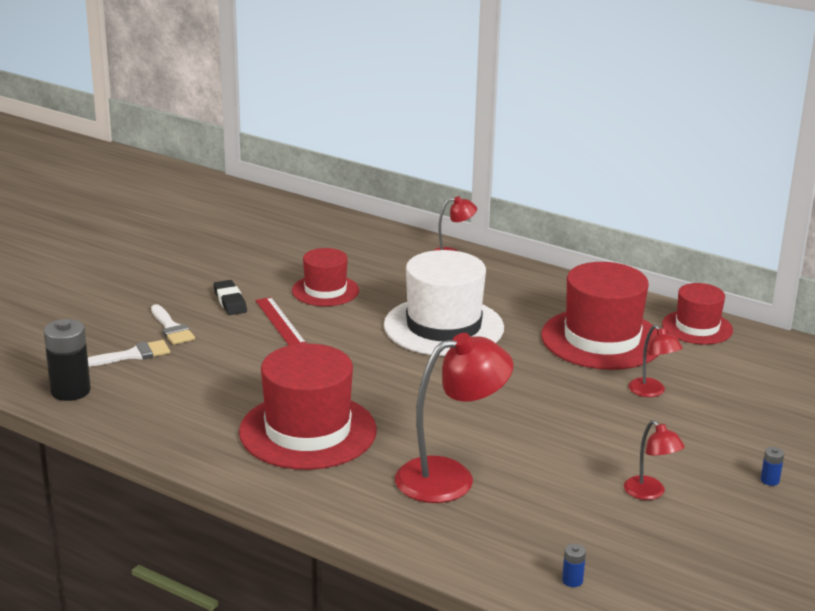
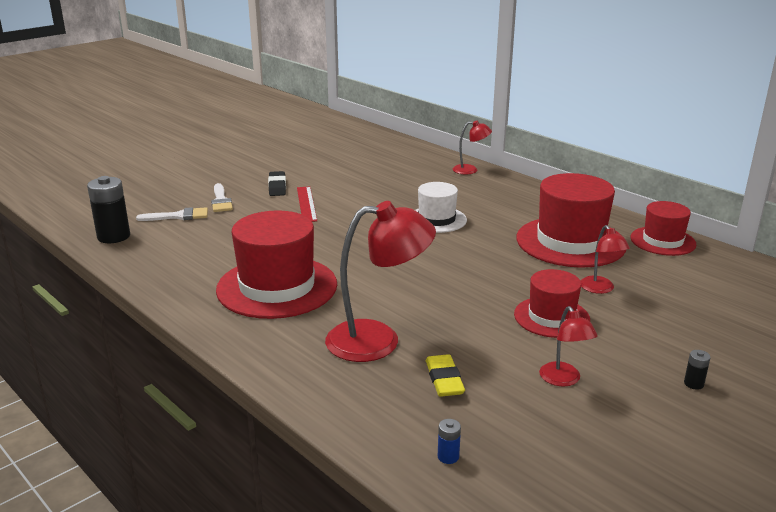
camera: 15 degrees right, 0 degrees up
red hat [292,248,359,306] -> red hat moved to [514,269,590,338]
white hat [384,250,504,356] -> white hat [415,182,467,233], size x0.59
blue battery [761,447,784,486] -> black battery [684,350,711,390]
none -> yellow eraser [426,354,465,397]

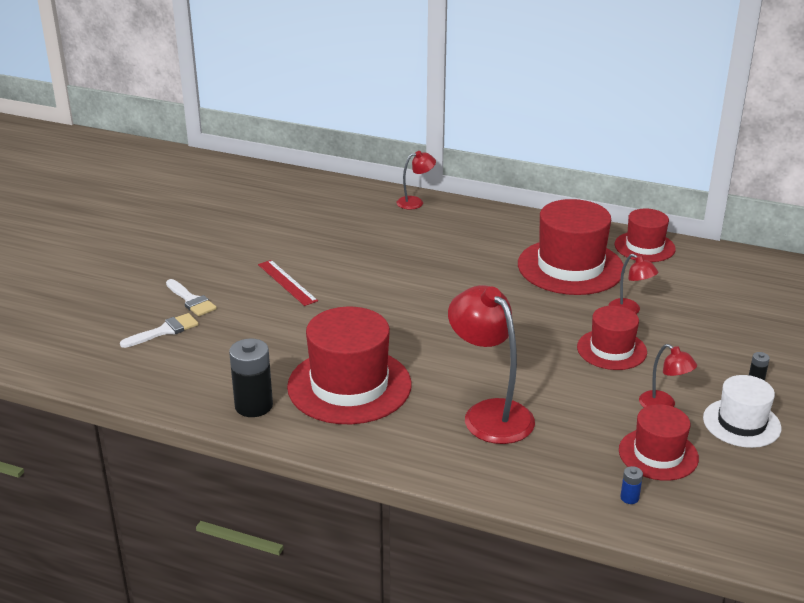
camera: 25 degrees left, 5 degrees up
black battery [87,176,130,243] -> black battery moved to [229,338,273,417]
black eraser [268,171,286,196] -> none
red lamp [325,201,436,362] -> red lamp turned 90 degrees counterclockwise [448,285,535,444]
white hat [415,182,467,233] -> white hat moved to [703,375,781,448]
yellow eraser [426,354,465,397] -> none
none -> red hat [619,404,699,481]

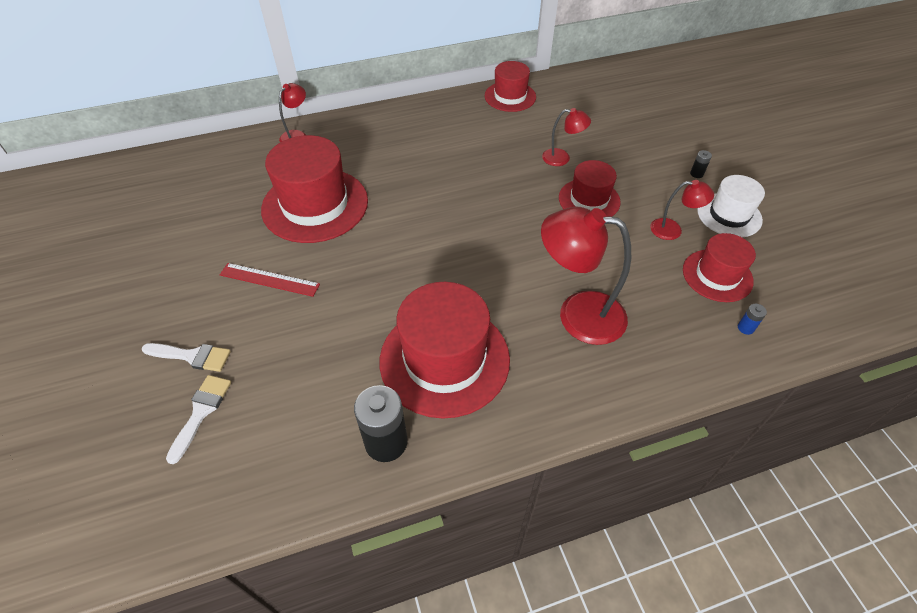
camera: 40 degrees left, 20 degrees up
red hat [518,199,624,295] -> red hat moved to [261,135,368,243]

